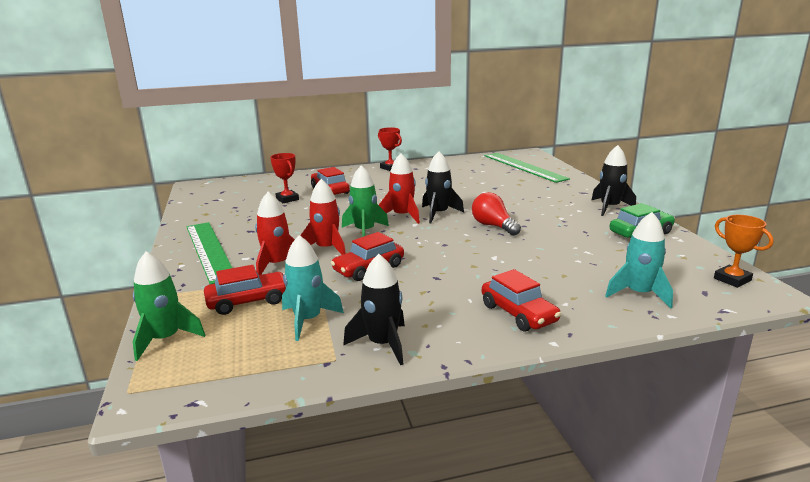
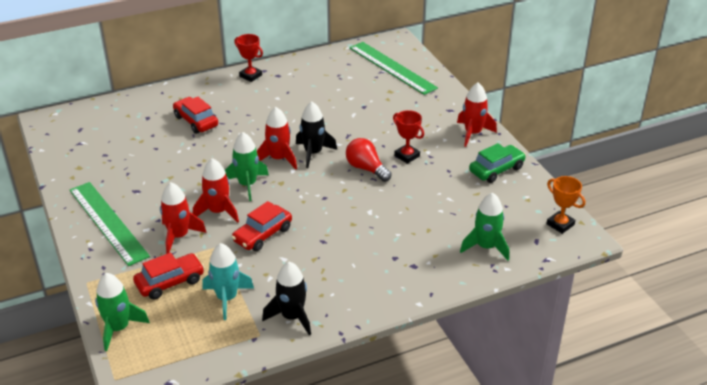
camera: 10 degrees left, 15 degrees up
red trophy [270,153,299,203] -> red trophy moved to [393,110,424,164]
red car [482,269,561,332] -> none
black rocket [592,145,636,216] -> red rocket [457,82,497,147]
turquoise rocket [605,212,673,308] -> green rocket [460,193,509,261]

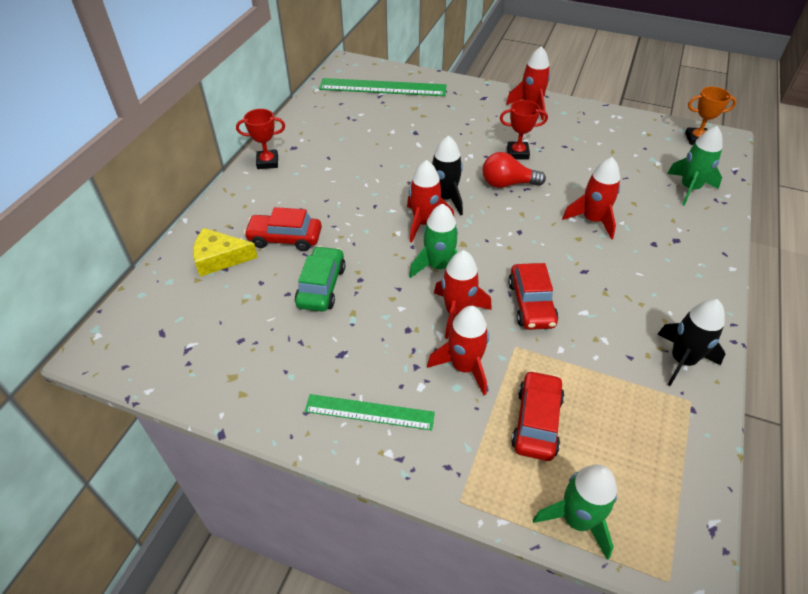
camera: 45 degrees left, 10 degrees up
green ruler [70,182,150,266] -> green ruler [305,394,435,430], size x0.62
turquoise rocket [202,243,254,320] -> none
green car [469,143,526,183] -> green car moved to [295,246,346,311]
none -> yellow cheese [193,228,258,277]
none -> red rocket [562,157,620,240]

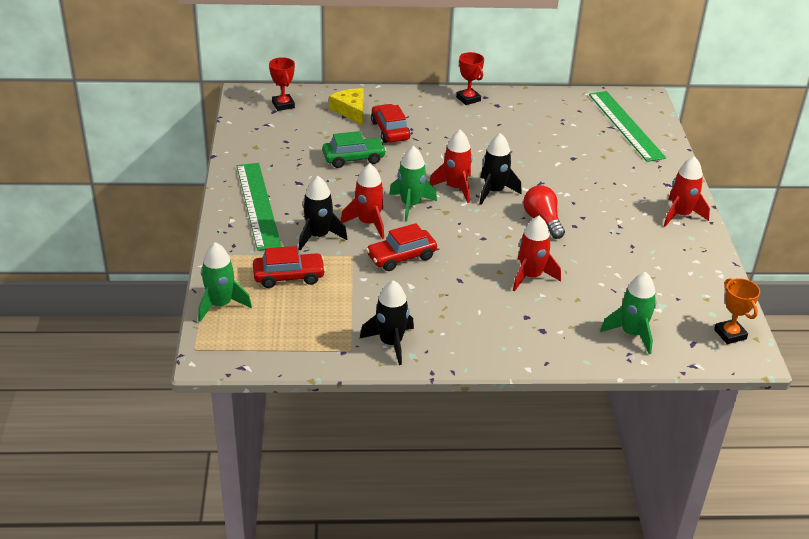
camera: 65 degrees right, 10 degrees down
green ruler [305,394,435,430] -> green ruler [237,163,282,251], size x1.60
red rocket [427,306,489,395] -> black rocket [299,176,347,250]
red trophy [500,100,548,160] -> red trophy moved to [269,57,295,111]

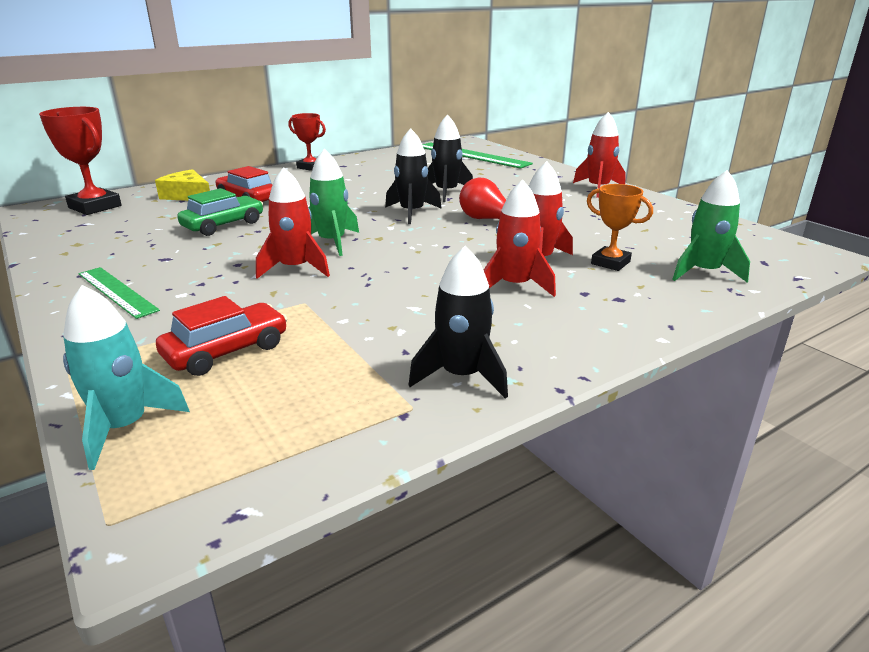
camera: 30 degrees left, 10 degrees down
green rocket [198,242,252,322] -> turquoise rocket [63,285,190,470]
green ruler [237,163,282,251] -> green ruler [79,267,160,319], size x0.62
red trophy [269,57,295,111] -> red trophy [39,107,122,215], size x1.53
black rocket [299,176,347,250] -> black rocket moved to [428,114,473,202]
red car [366,223,437,271] -> none
red rocket [429,130,473,203] -> red rocket moved to [484,179,556,297]
orange trophy [714,278,760,344] -> orange trophy moved to [587,184,653,271]

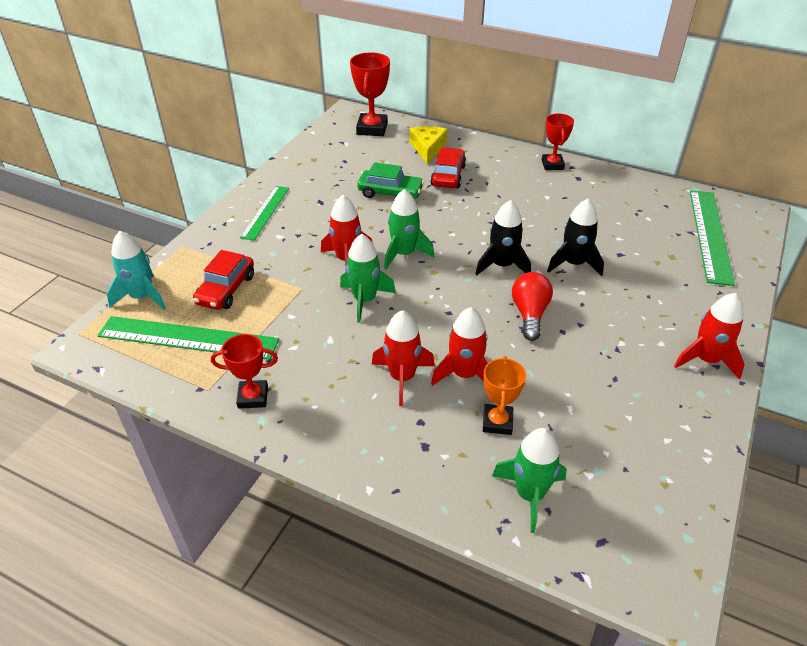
camera: 60 degrees right, 15 degrees up
red car [156,296,287,376] -> red car turned 90 degrees clockwise [193,250,254,310]
black rocket [409,246,508,399] -> red trophy [211,334,278,409]
none -> green ruler [97,316,279,360]
none -> green rocket [340,234,396,323]

